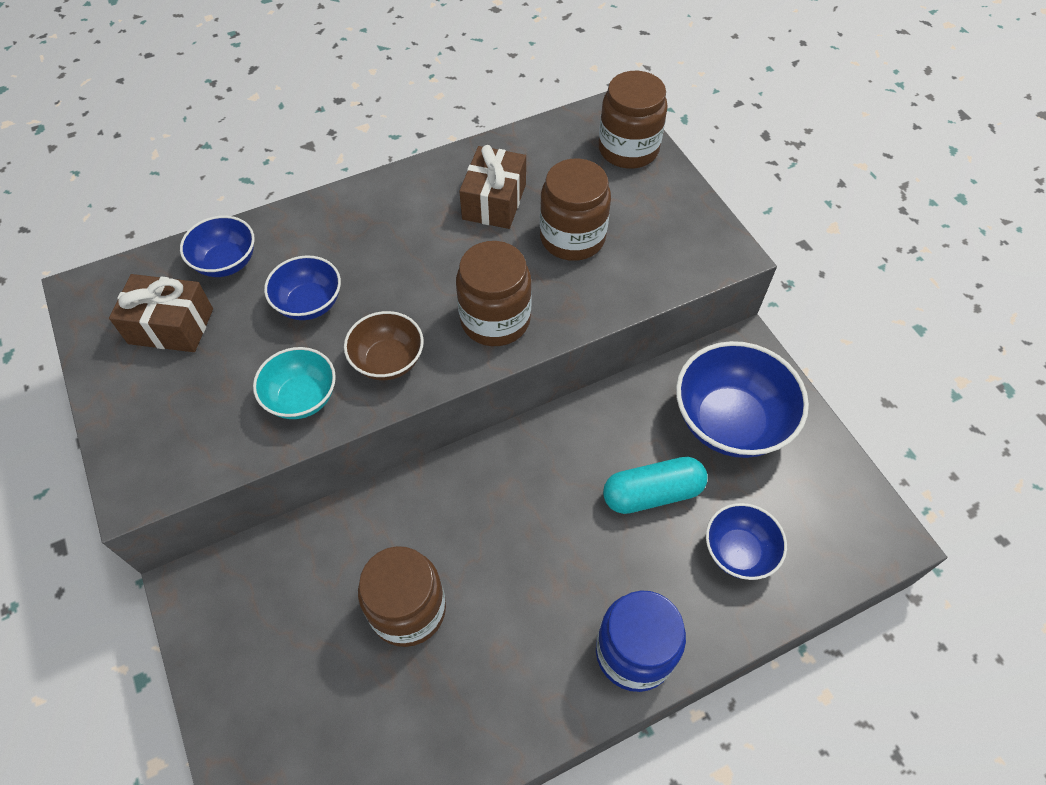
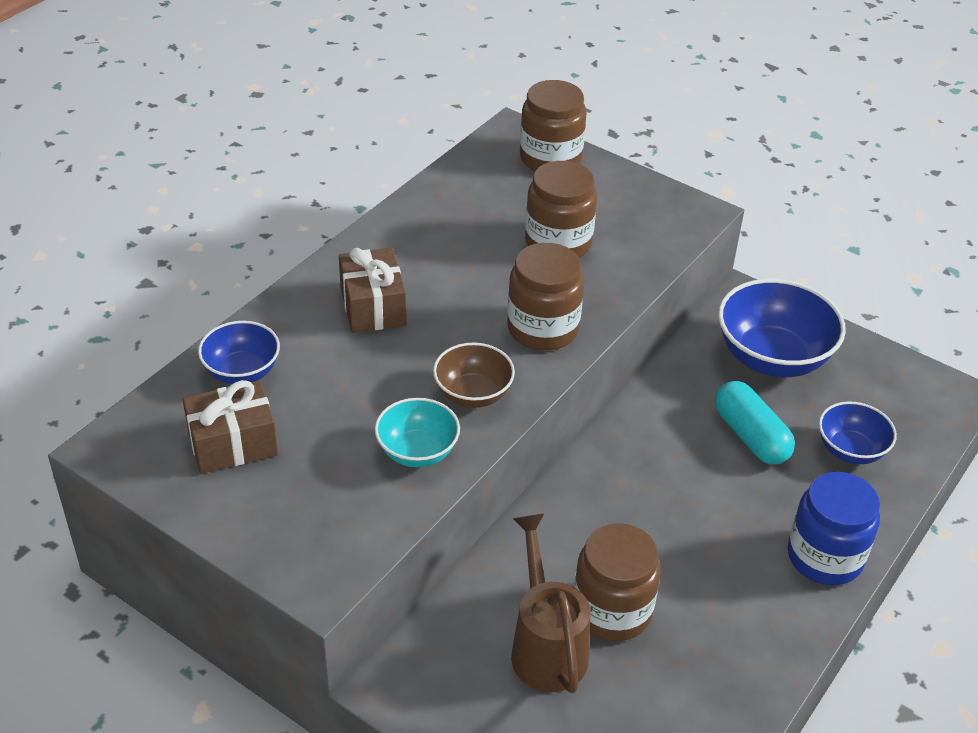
camera: 30 degrees left, 15 degrees down
blue bowl [264,255,341,320] -> none
brown gift [459,145,526,229] -> brown gift moved to [339,248,406,333]
turquoise capsule [603,457,708,514] -> turquoise capsule turned 75 degrees counterclockwise [715,381,795,464]
none -> brown watering can [511,514,591,693]

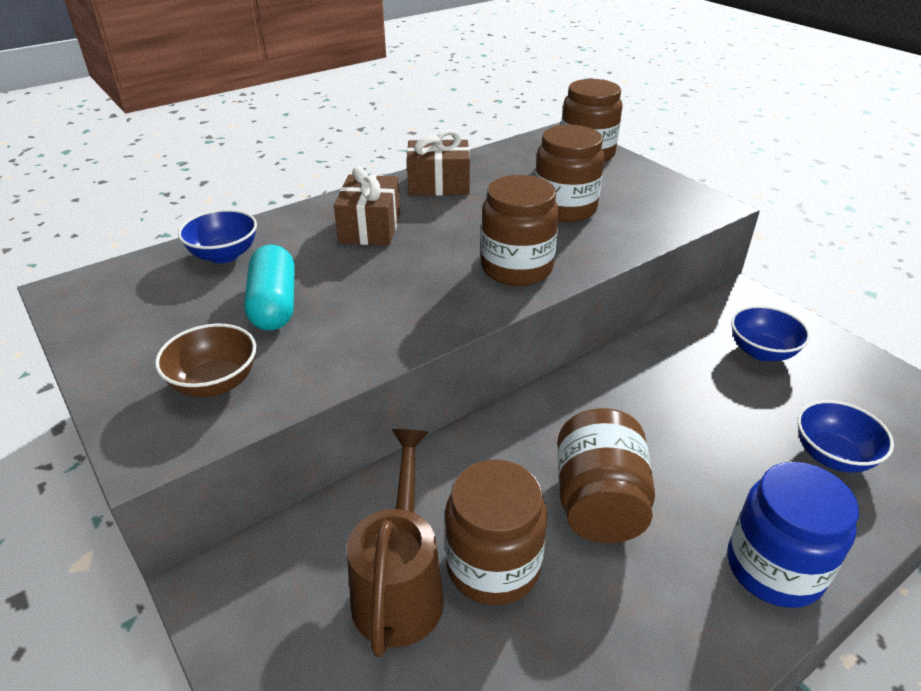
camera: 20 degrees right, 5 degrees down
brown gift [182,380,278,474] -> brown gift moved to [407,130,470,196]
turquoise bowl [375,398,460,467] -> none
brown bowl [433,343,515,408] -> brown bowl moved to [155,324,256,397]
turquoise capsule [715,381,795,464] -> turquoise capsule moved to [244,245,295,330]
blue bowl [718,279,846,377] -> blue bowl [731,306,810,361], size x0.57
none -> brown jar [557,408,655,543]

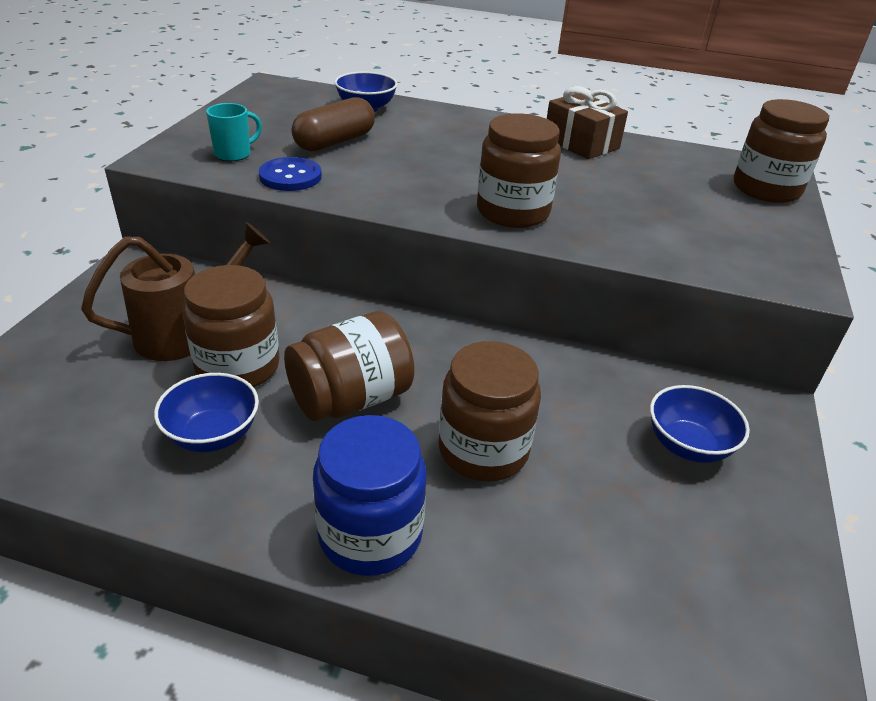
camera: 50 degrees right, 0 degrees up
brown bowl [155,324,256,397] -> turquoise mug [206,103,262,161]
turquoise capsule [244,245,295,330] -> brown capsule [292,97,375,151]
brown gift [334,166,400,246] -> none
brown jar [535,125,605,222] -> brown jar moved to [438,341,541,482]
blue bowl [797,400,894,473] -> blue bowl moved to [154,373,259,452]
none -> blue button [259,157,322,191]

